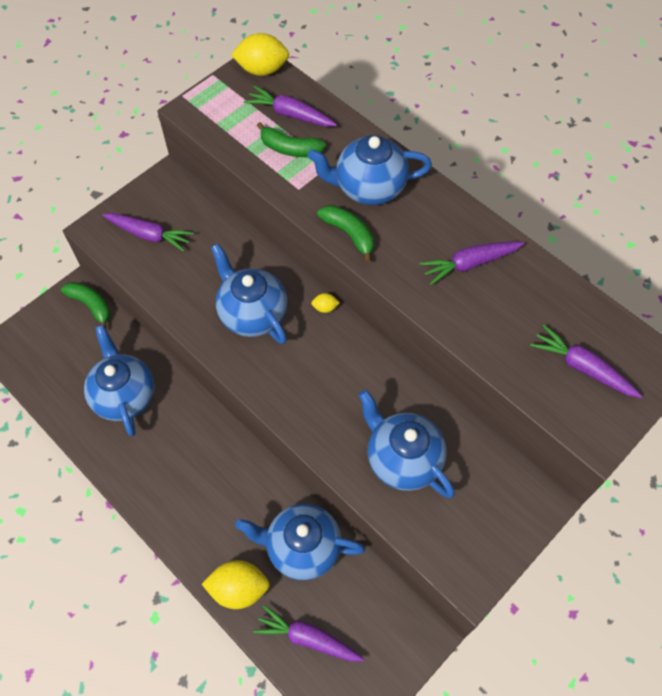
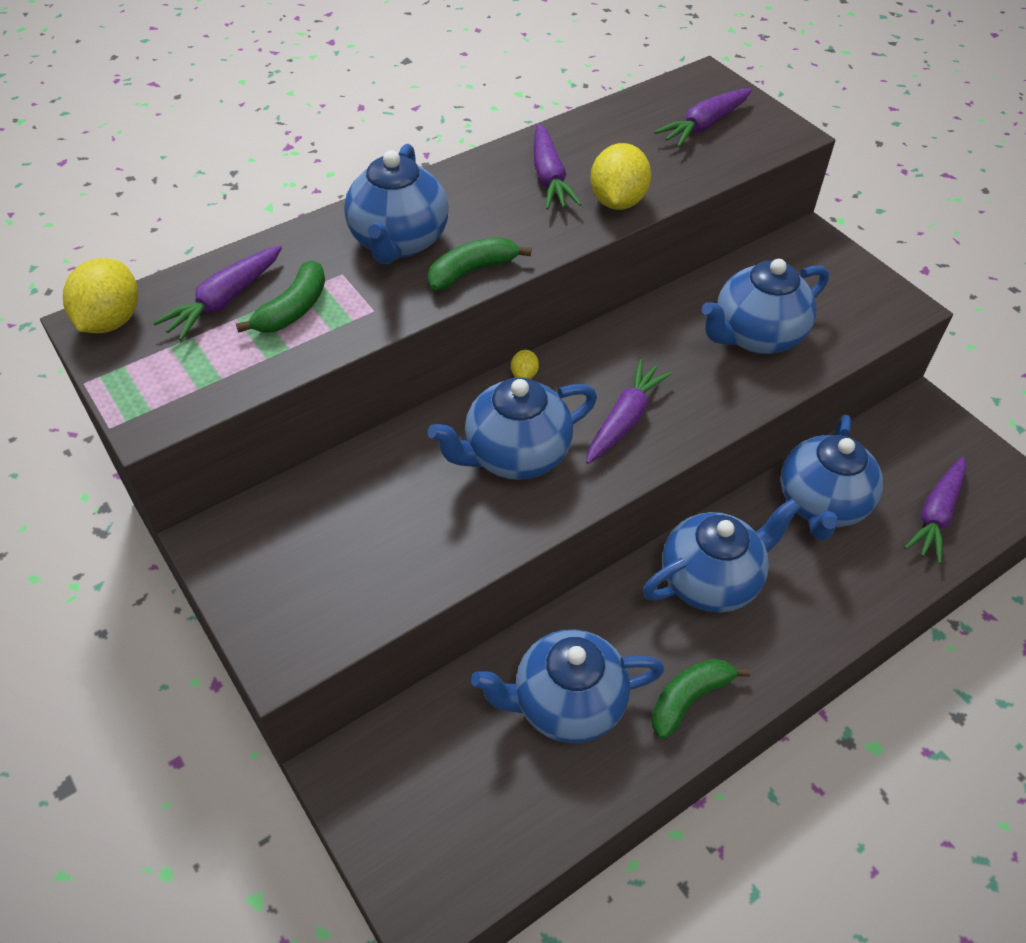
camera: 80 degrees left, 10 degrees down
green banana [61,282,110,329] -> green banana moved to [652,659,750,739]
purple carrot [102,213,194,252] -> purple carrot moved to [586,359,672,464]
yellow lemon [202,560,270,609] -> yellow lemon moved to [590,143,651,210]
none -> blue teapot [643,499,801,613]

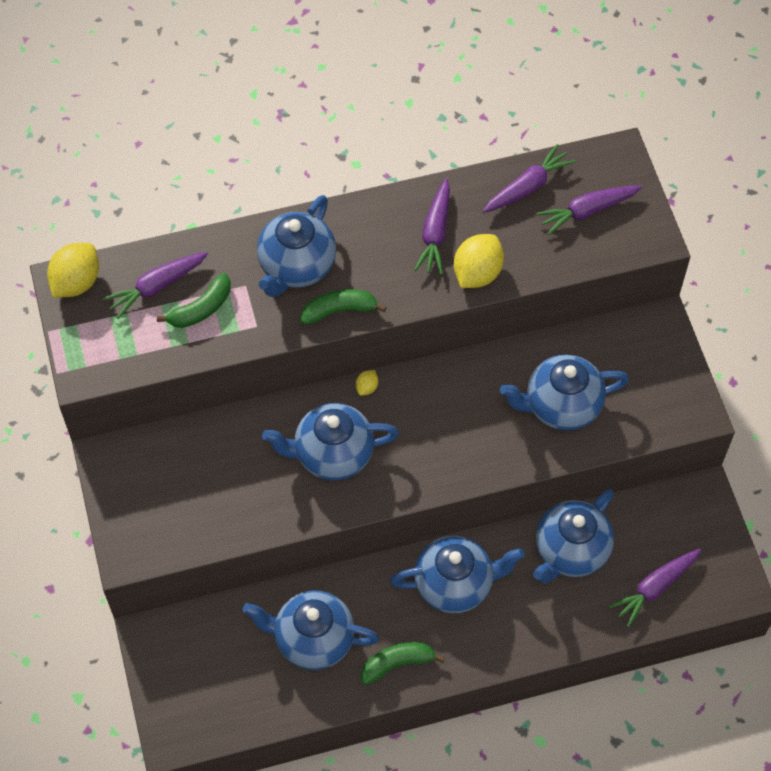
camera: 20 degrees right, 10 degrees up
purple carrot [586,359,672,464] -> purple carrot moved to [483,144,576,213]

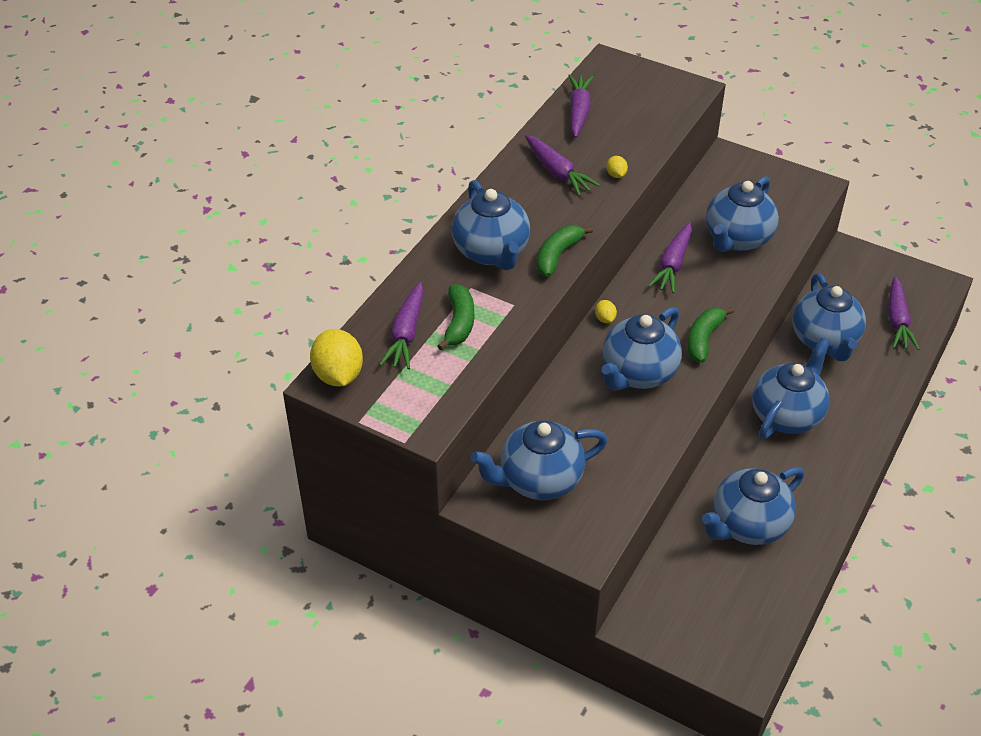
camera: 45 degrees left, 15 degrees down
green banana [361,642,445,685] -> green banana moved to [688,307,734,363]
yellow lemon [454,234,504,288] -> yellow lemon [607,156,628,178], size x0.46
purple carrot [536,186,642,235] -> purple carrot moved to [648,222,692,293]
none -> blue teapot [471,420,608,500]

